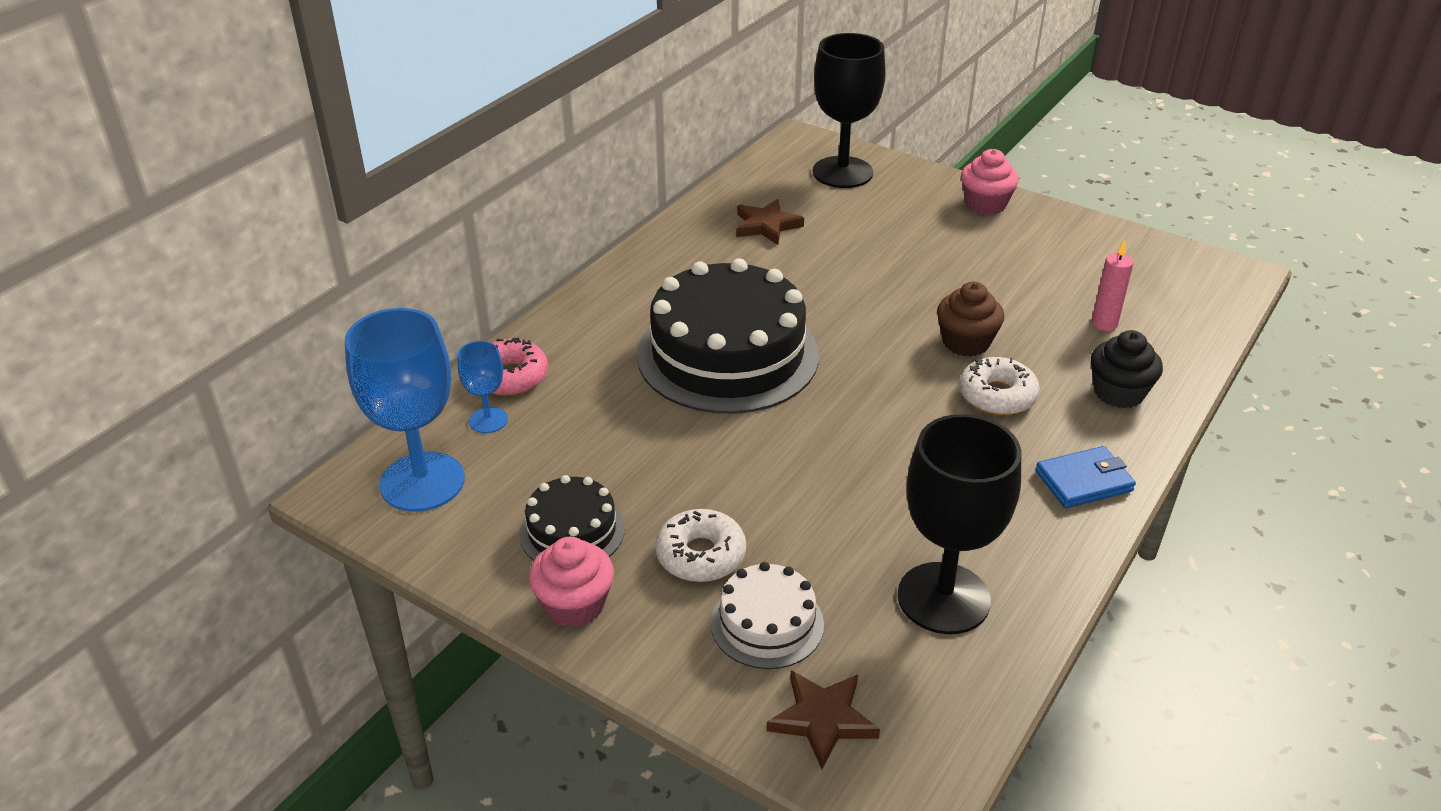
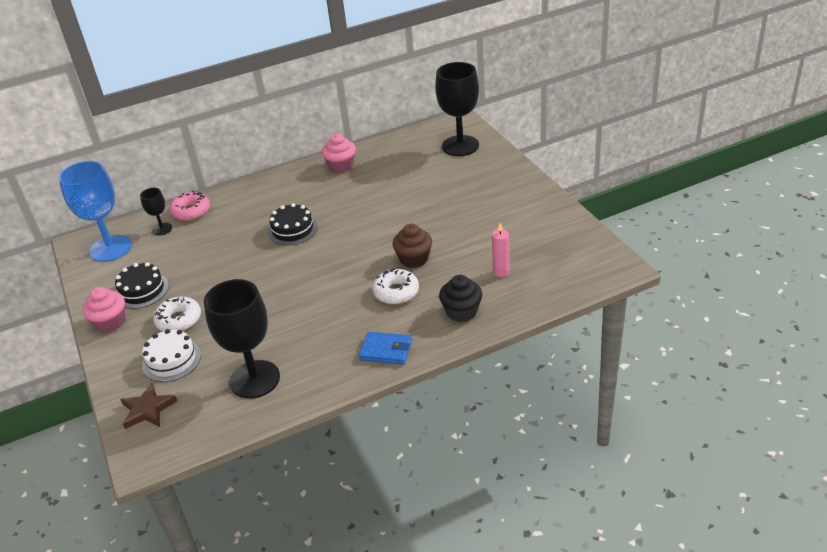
camera: 35 degrees right, 0 degrees up
blue goblet [457,341,508,433] -> black goblet [140,188,172,235]
black cake [637,258,819,414] -> black cake [268,203,318,246], size x0.49
brown star [736,199,804,245] -> none
pink cupcake [961,149,1019,215] -> pink cupcake moved to [322,134,356,173]

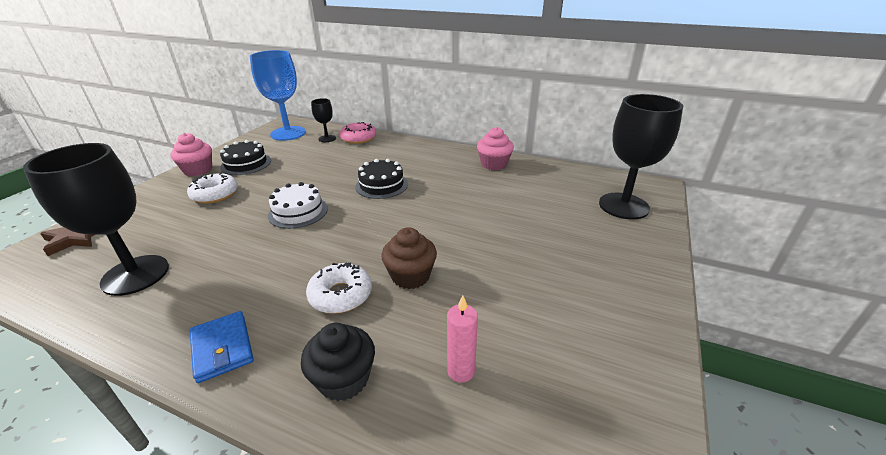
camera: 45 degrees right, 5 degrees down
white cake [142,329,201,382] -> white cake moved to [268,182,328,229]

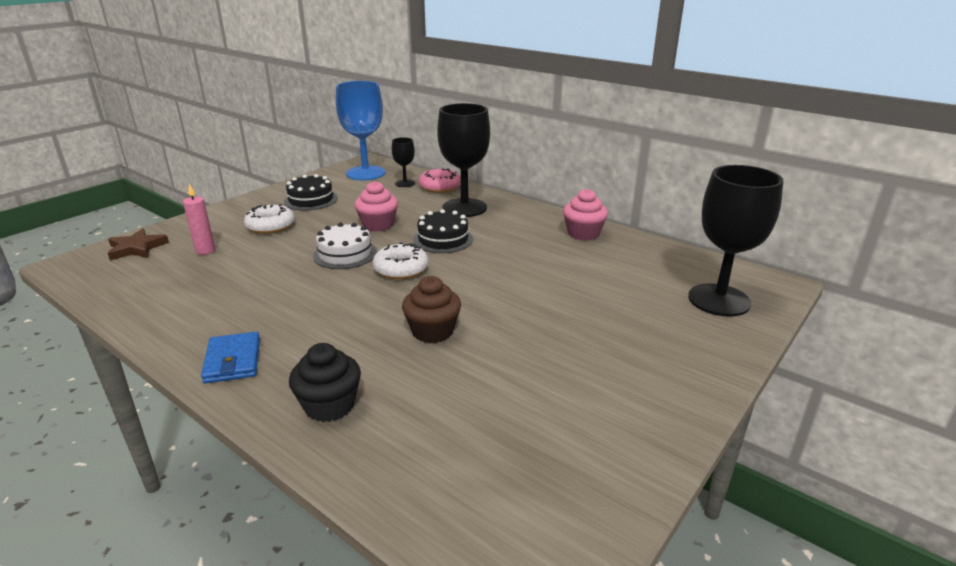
camera: 15 degrees right, 5 degrees down
black goblet [23,143,169,296] -> black goblet moved to [437,103,490,217]
pink cupcake [170,133,212,176] -> pink cupcake moved to [355,181,398,232]
white donut [306,263,372,314] -> white donut moved to [373,242,429,279]
pink candle [447,296,478,383] -> pink candle moved to [183,184,215,255]

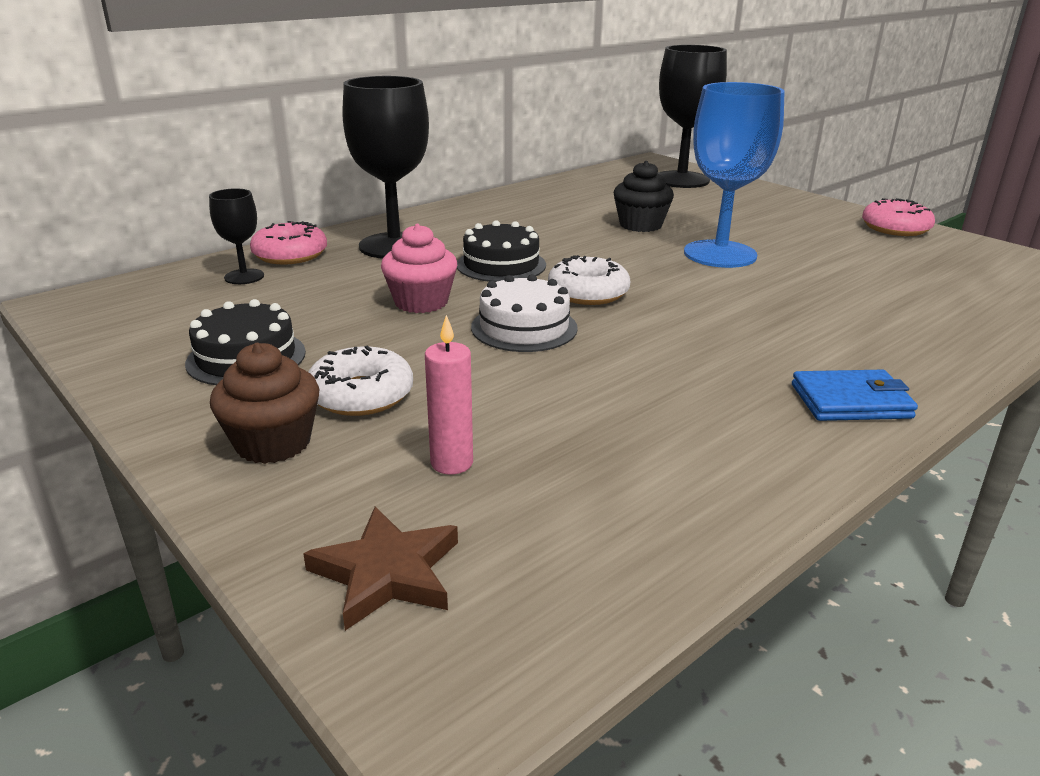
camera: 80 degrees left, 0 degrees up
black cupcake [289,343,361,422] -> black cupcake moved to [613,161,674,232]
blue goblet [336,81,386,180] -> blue goblet moved to [684,82,785,268]
brown cupcake [402,276,461,343] -> brown cupcake moved to [210,343,319,464]
pink cupcake [563,189,608,241] -> none
none -> pink donut [862,198,935,236]

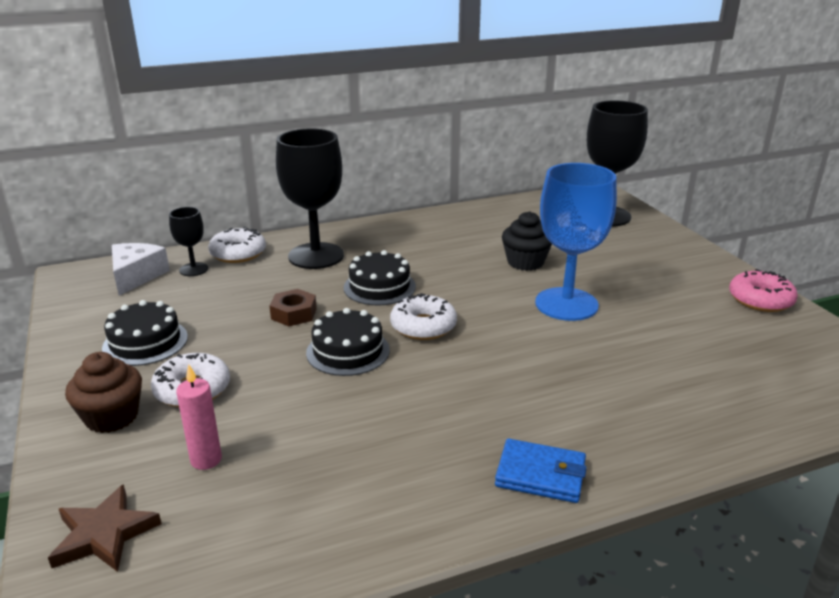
camera: 20 degrees right, 0 degrees up
pink donut [250,221,327,264] -> white donut [208,227,266,263]
pink cupcake [381,224,457,313] -> brown nut [269,289,317,326]
white cake [471,274,578,352] -> black cake [306,308,390,376]
none -> white cheese [112,243,170,295]

